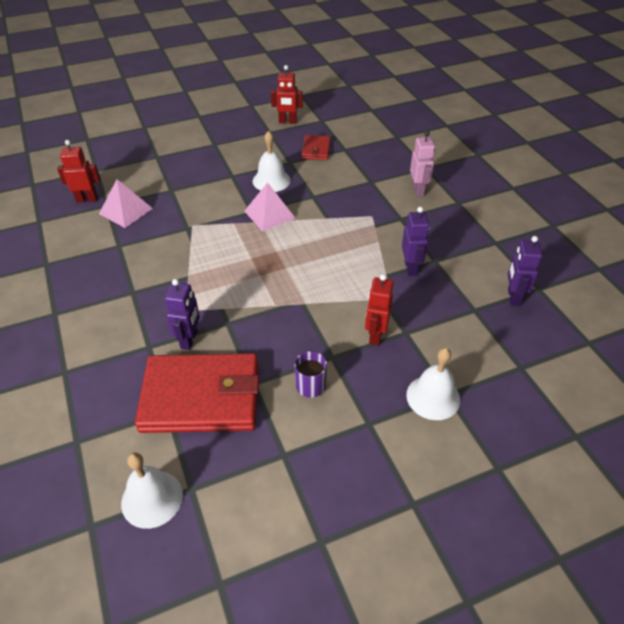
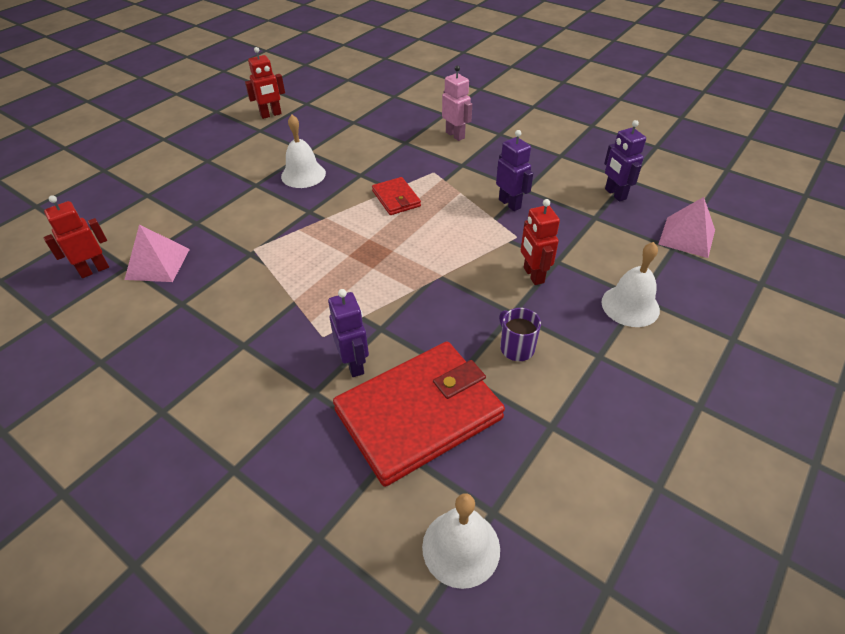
camera: 30 degrees left, 0 degrees up
pink pyramid [244,182,295,231] -> pink pyramid moved to [659,197,715,258]
red wallet [301,135,331,160] -> red wallet moved to [372,177,421,215]

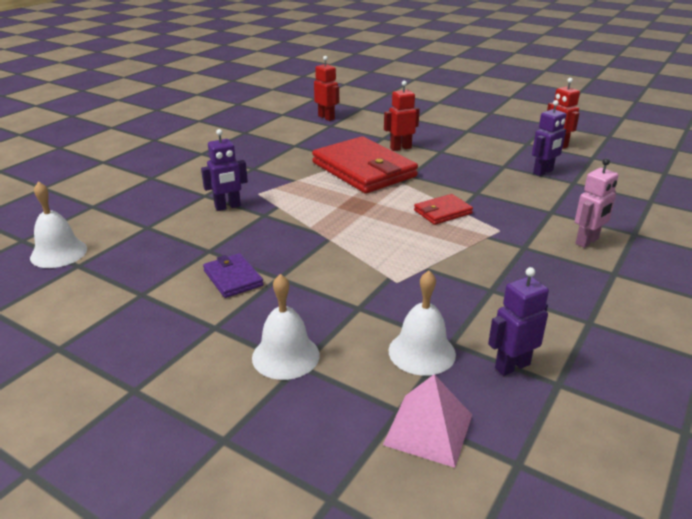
camera: 85 degrees right, 15 degrees down
pink pyramid [124,225,190,282] -> none
white bell [281,115,326,188] -> white bell moved to [389,271,456,376]
red wallet [333,342,505,487] -> red wallet moved to [312,136,418,193]
purple robot [496,130,533,211] -> purple robot moved to [532,100,566,176]
purple mug [499,308,541,361] -> purple wallet [203,253,264,298]
red robot [521,199,560,285] -> red robot moved to [384,81,420,151]

